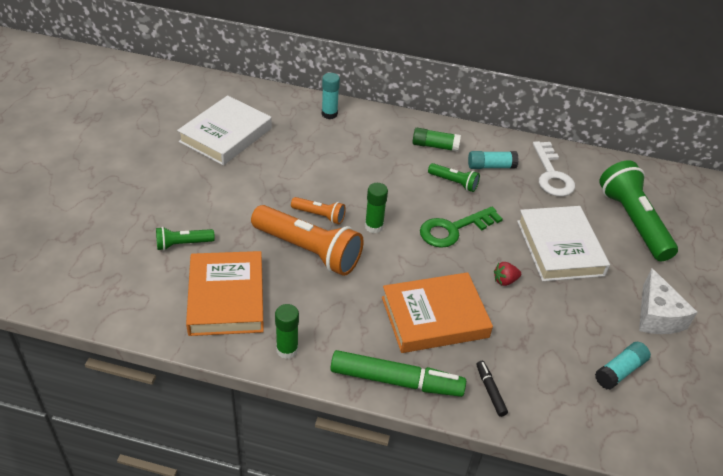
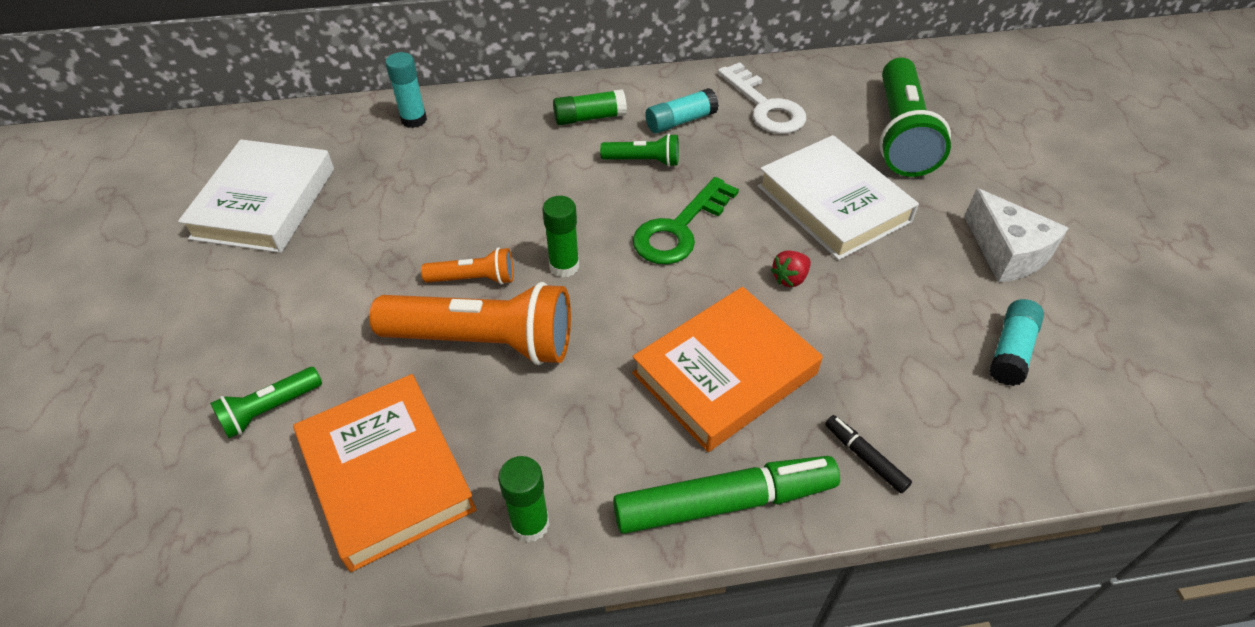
camera: 20 degrees left, 5 degrees up
green flashlight [599,160,678,261] -> green flashlight turned 135 degrees counterclockwise [879,58,951,177]

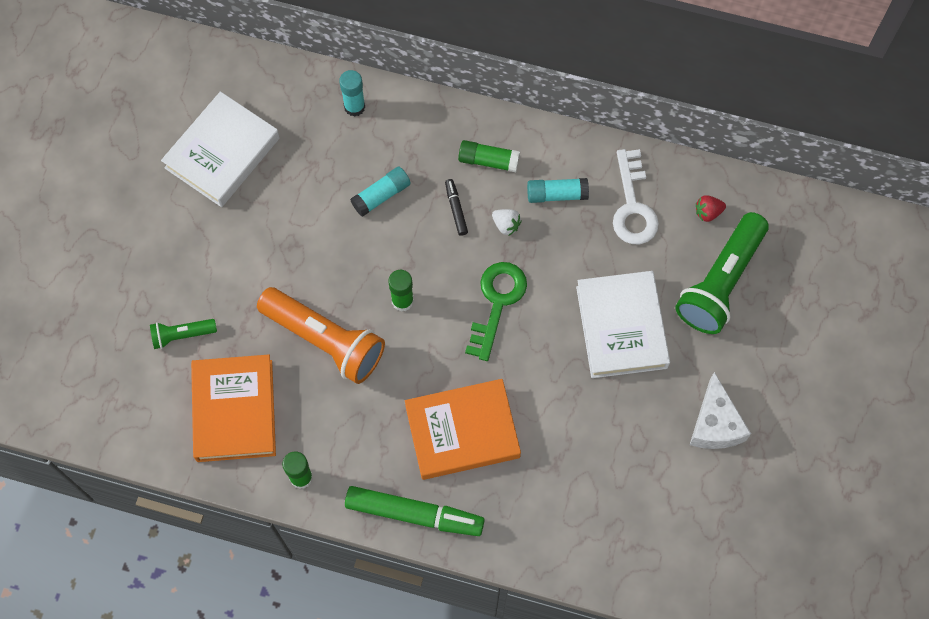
camera: 25 degrees right, 20 degrees up
orange flashlight [421,247,513,285] -> none
green flashlight [600,133,679,167] -> white strawberry [492,209,522,236]
green key [633,177,739,264] -> green key turned 135 degrees clockwise [465,262,527,361]
red strawberry [771,250,811,287] -> red strawberry moved to [696,195,726,222]
black marker [825,415,912,494] -> black marker moved to [445,179,468,236]
turquoise glue stick [989,299,1044,386] -> turquoise glue stick moved to [350,167,411,217]

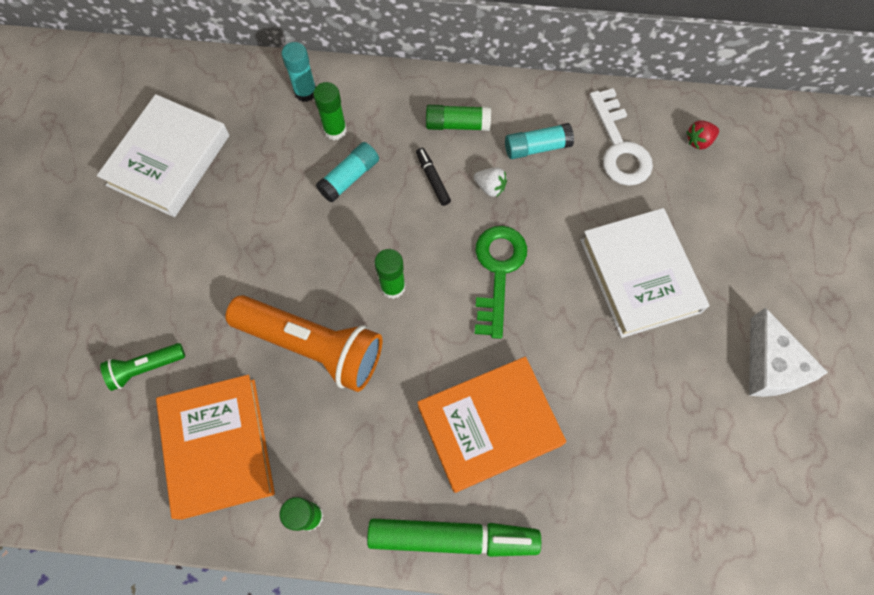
camera: 10 degrees left, 0 degrees up
green flashlight [675,212,769,334] -> none
none -> green glue stick [313,82,347,140]

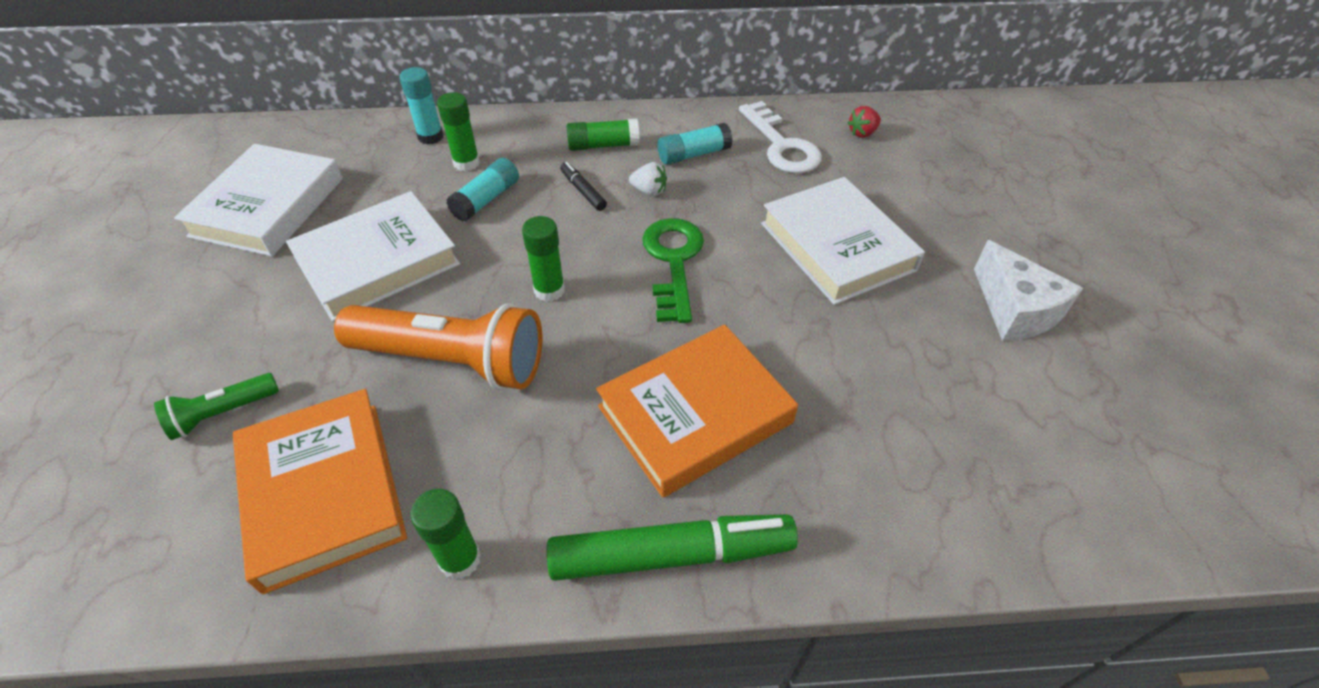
camera: 10 degrees left, 20 degrees down
none -> white book [286,191,460,322]

